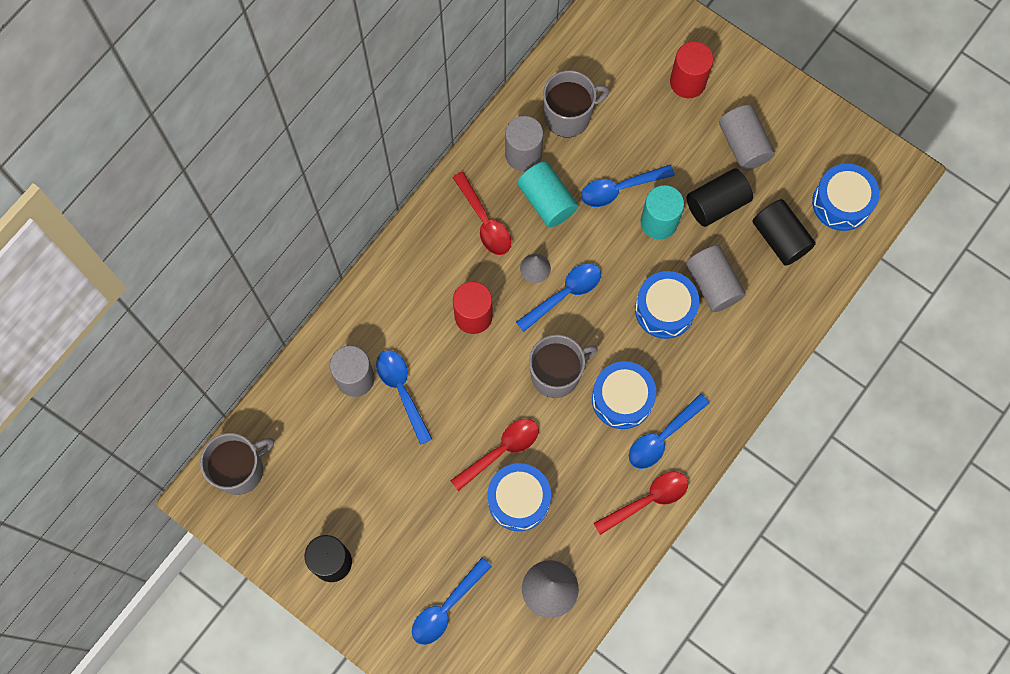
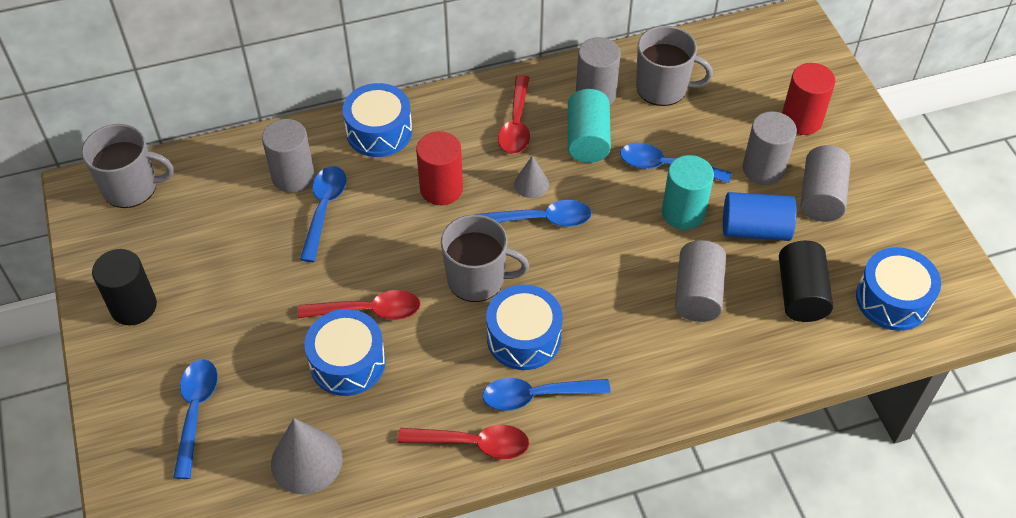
camera: 35 degrees right, 20 degrees down
blue spoon [412,558,492,645] -> blue spoon turned 105 degrees clockwise [173,359,218,479]
blue drum [635,271,699,339] -> blue drum moved to [342,83,412,157]
black cylinder [687,168,753,227] -> blue cylinder [723,192,797,241]
none -> grey cylinder [743,111,797,185]

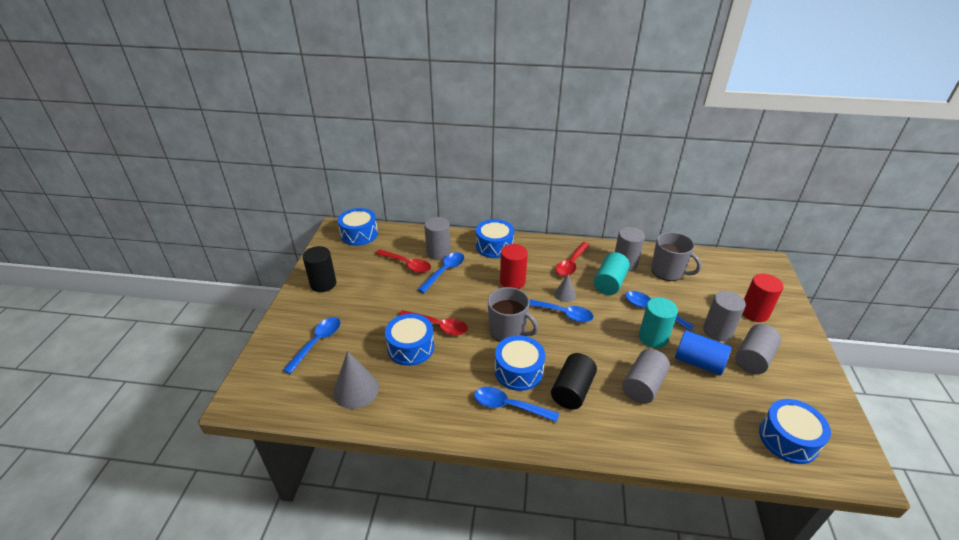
camera: 25 degrees right, 15 degrees down
grey mug [81,124,174,208] -> blue drum [338,208,378,246]
red spoon [398,425,529,459] -> red spoon moved to [375,249,431,273]
black cylinder [779,241,833,322] -> black cylinder moved to [551,353,597,410]

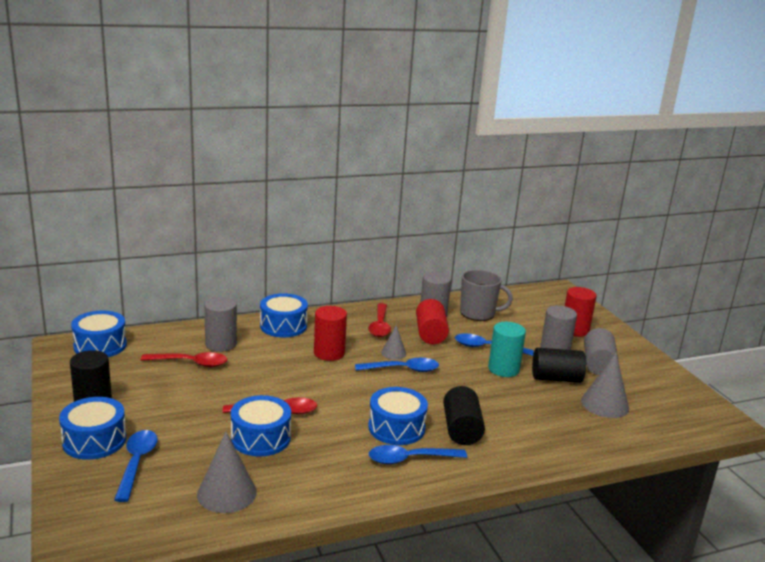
camera: 30 degrees left, 15 degrees down
blue spoon [417,252,464,293] -> none
grey mug [488,287,538,342] -> none
turquoise cylinder [594,252,630,295] -> red cylinder [416,299,449,344]
grey cylinder [622,349,670,404] -> none
blue cylinder [675,330,731,375] -> black cylinder [532,348,586,383]
blue drum [759,399,831,464] -> blue drum moved to [59,397,126,460]
none -> grey cone [581,353,629,418]

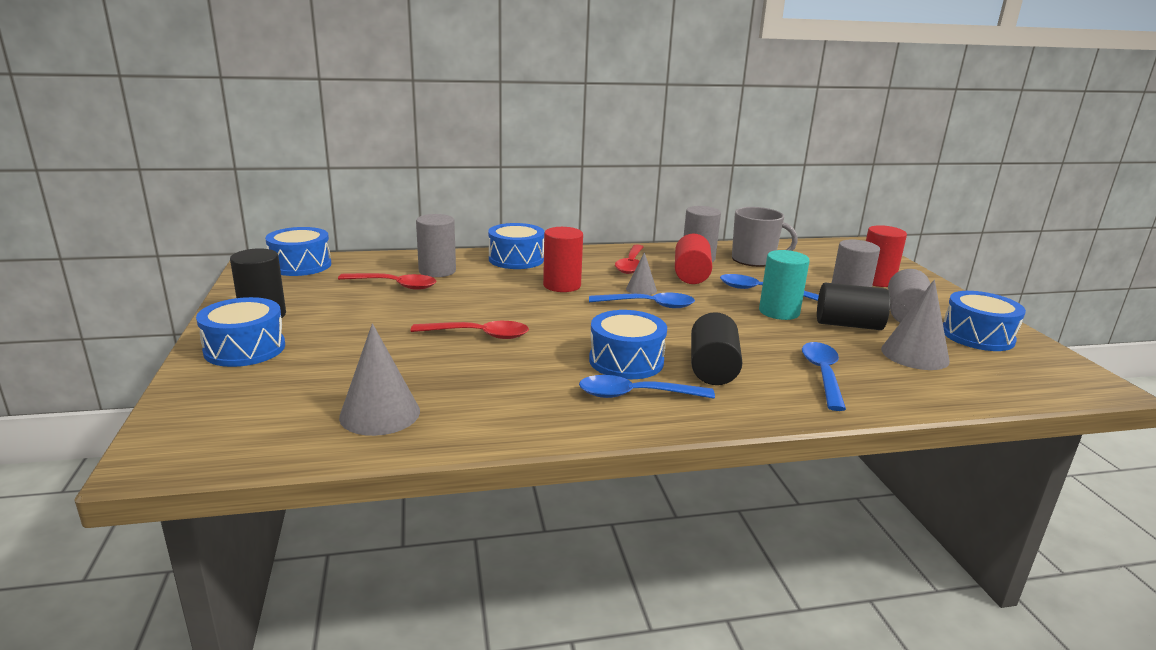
camera: 10 degrees right, 0 degrees up
blue spoon [114,430,158,502] -> blue spoon moved to [802,342,846,411]
blue drum [231,395,291,457] -> blue drum moved to [943,291,1026,351]

